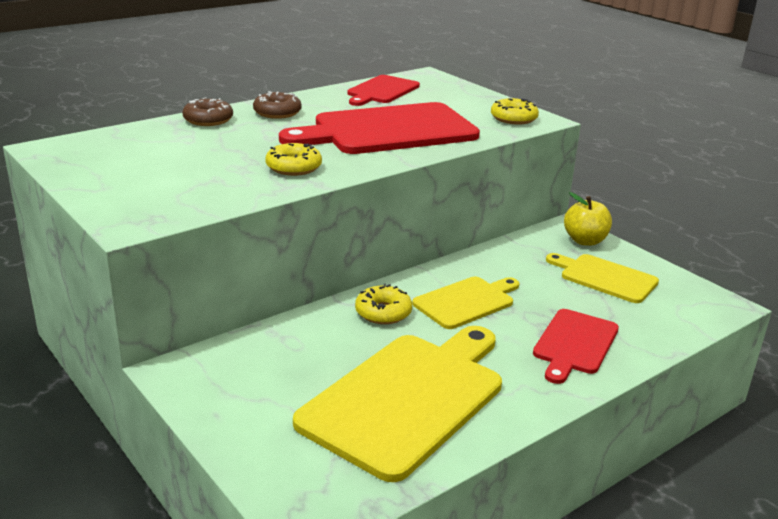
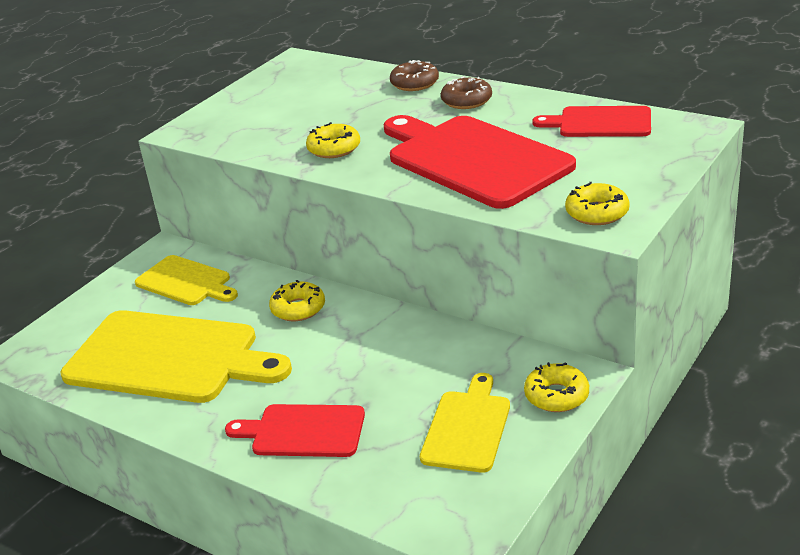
camera: 75 degrees right, 5 degrees up
yellow cutting board [412,277,519,329] -> yellow cutting board moved to [135,255,238,305]
yellow apple [564,192,612,246] -> yellow donut [524,362,589,412]

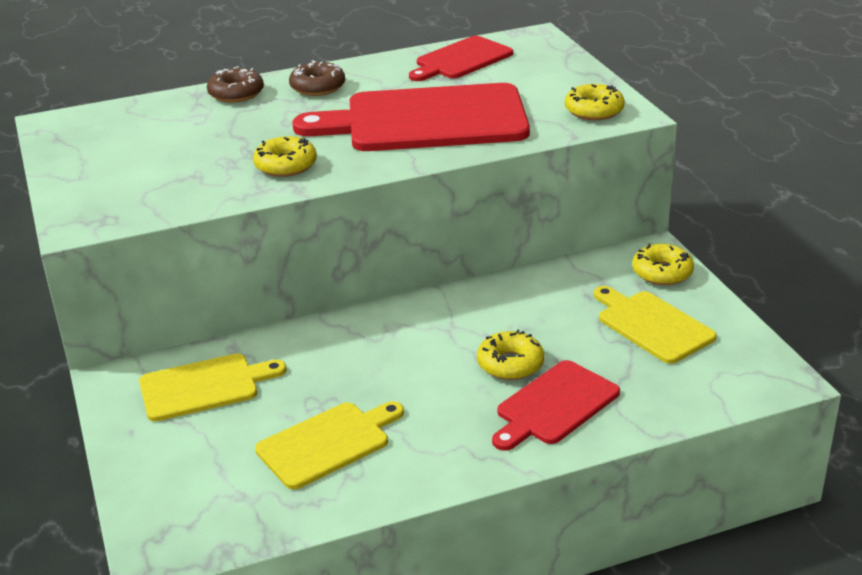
camera: 55 degrees left, 0 degrees up
yellow cutting board [61,310,292,403] -> yellow cutting board [255,401,404,489], size x0.55
yellow donut [269,280,325,321] -> yellow donut moved to [477,329,544,380]

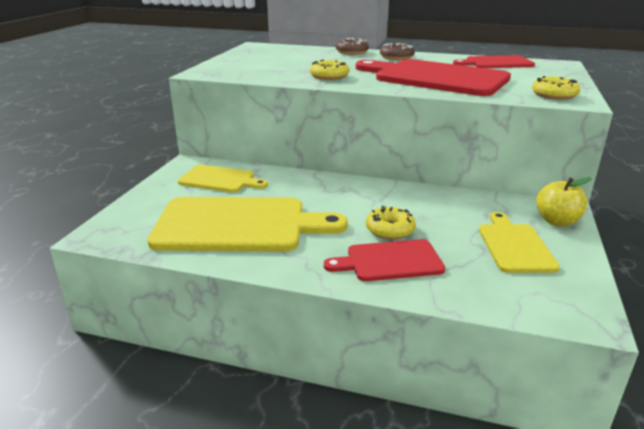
camera: 35 degrees right, 5 degrees down
yellow cutting board [255,401,404,489] -> yellow cutting board [148,197,348,252], size x1.82
yellow donut [632,243,694,285] -> yellow apple [536,177,592,227]

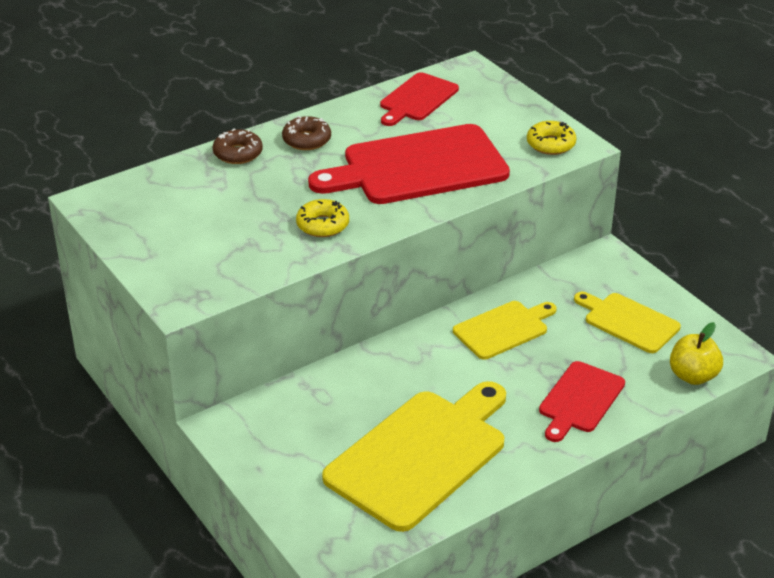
camera: 50 degrees left, 10 degrees up
yellow cutting board [178,165,268,192] -> yellow cutting board moved to [453,301,557,360]
yellow donut [366,206,416,240] -> none
yellow apple [536,177,592,227] -> yellow apple moved to [670,322,723,385]

